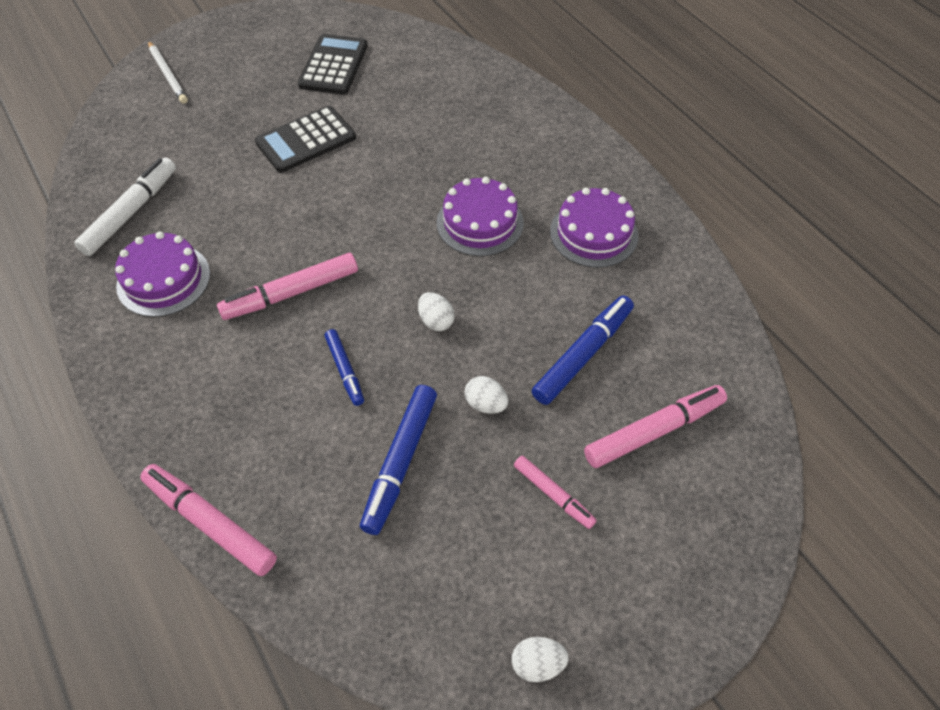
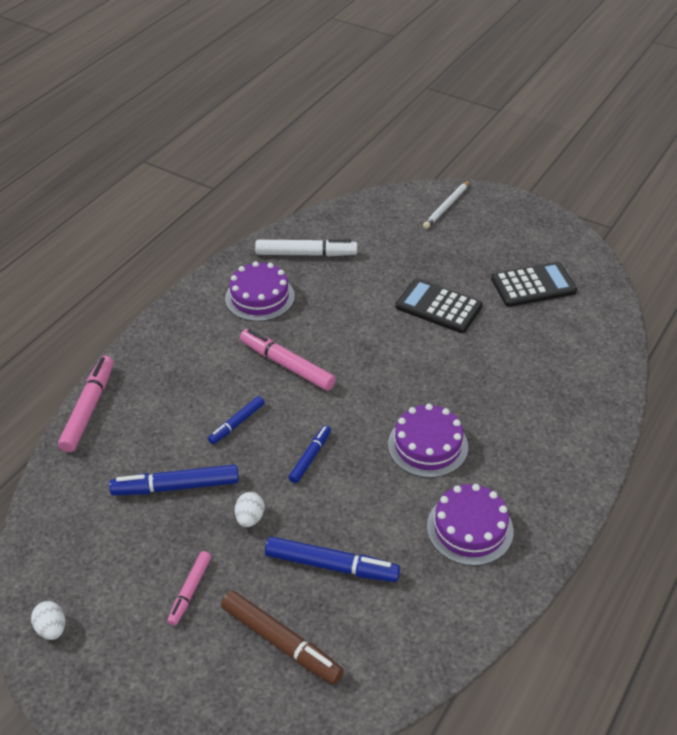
camera: 65 degrees right, 10 degrees down
white egg [418,292,455,331] -> blue marker [288,425,331,483]
pink marker [584,385,727,468] -> brown marker [221,591,344,685]

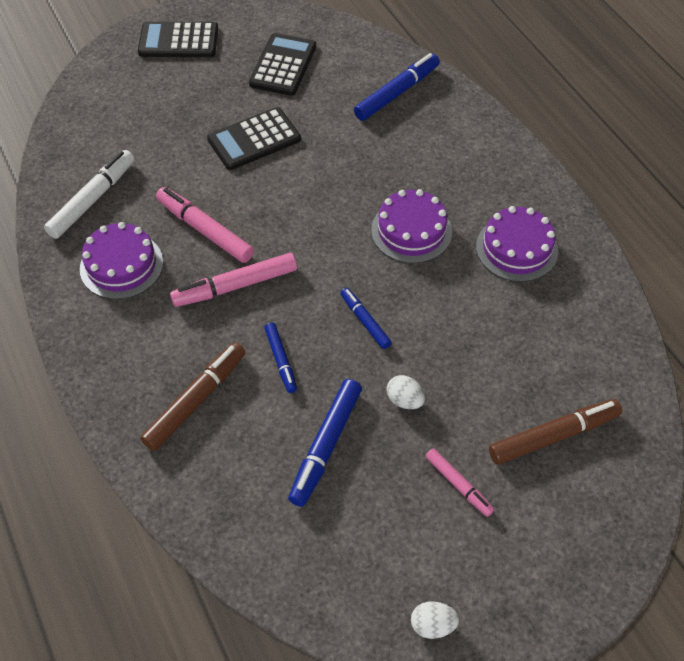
camera: 60 degrees left, 10 degrees up
pink marker [58,356,114,452] -> pink marker moved to [156,187,254,263]
blue marker [265,537,400,582] -> blue marker moved to [354,53,440,121]
white pencil [423,180,470,229] -> none
none -> black calculator [138,21,218,57]
none -> brown marker [140,342,246,451]

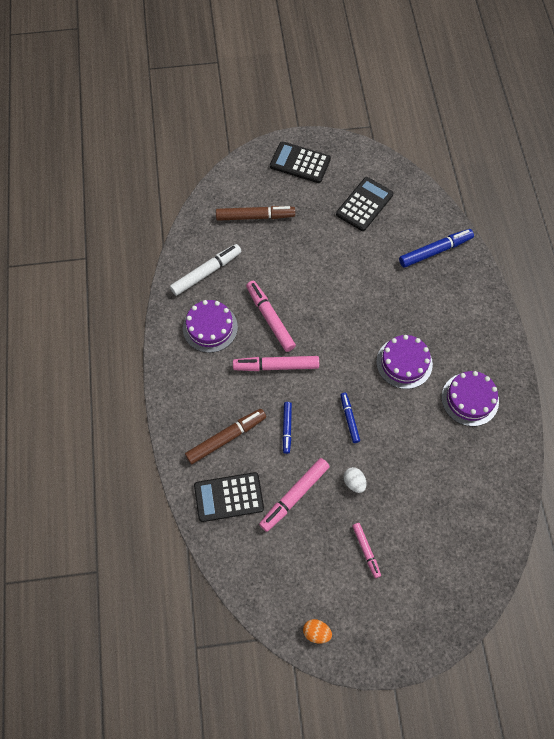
camera: 20 degrees right, 10 degrees up
black calculator [207,107,301,170] -> black calculator moved to [194,472,264,522]
blue marker [288,379,362,507] -> pink marker [259,458,330,532]
white egg [411,601,459,639] -> orange egg [303,619,332,644]
brown marker [489,399,622,465] -> brown marker moved to [216,206,295,221]

